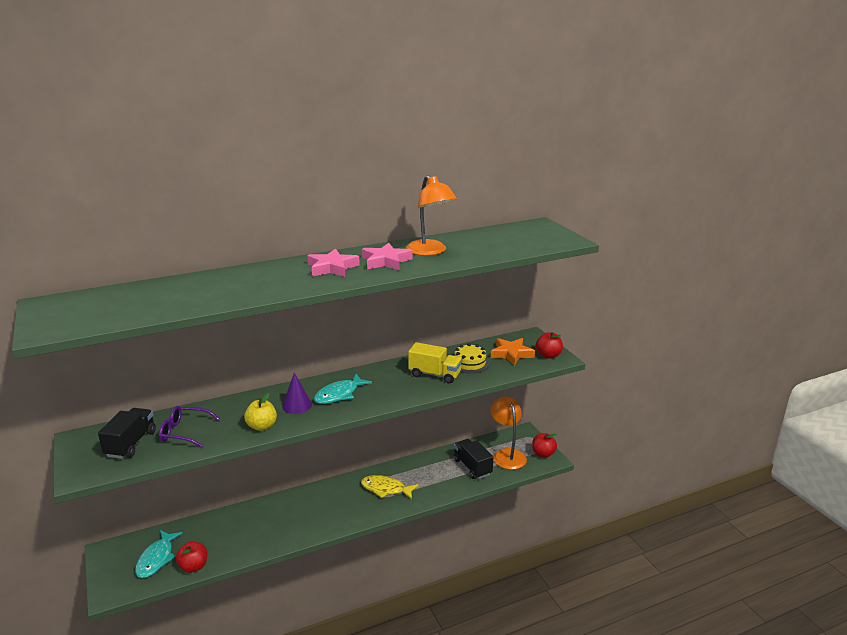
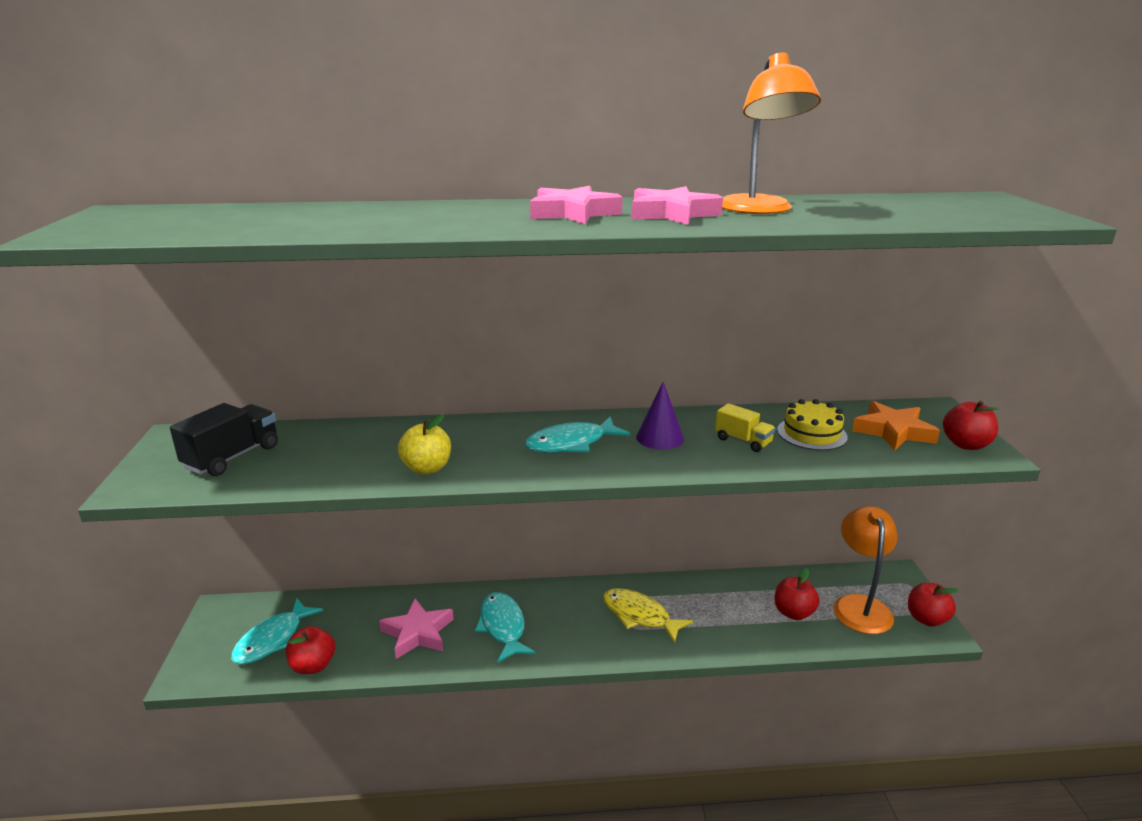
camera: 20 degrees right, 0 degrees up
purple glasses [159,406,221,448] -> none
purple cone [282,373,312,414] -> purple cone moved to [636,382,684,450]
yellow truck [408,342,462,383] -> yellow truck [715,403,775,452], size x0.62
black truck [454,439,493,479] -> red apple [775,568,819,620]
none -> pink star [379,599,454,659]
none -> turquoise fish [475,592,535,662]

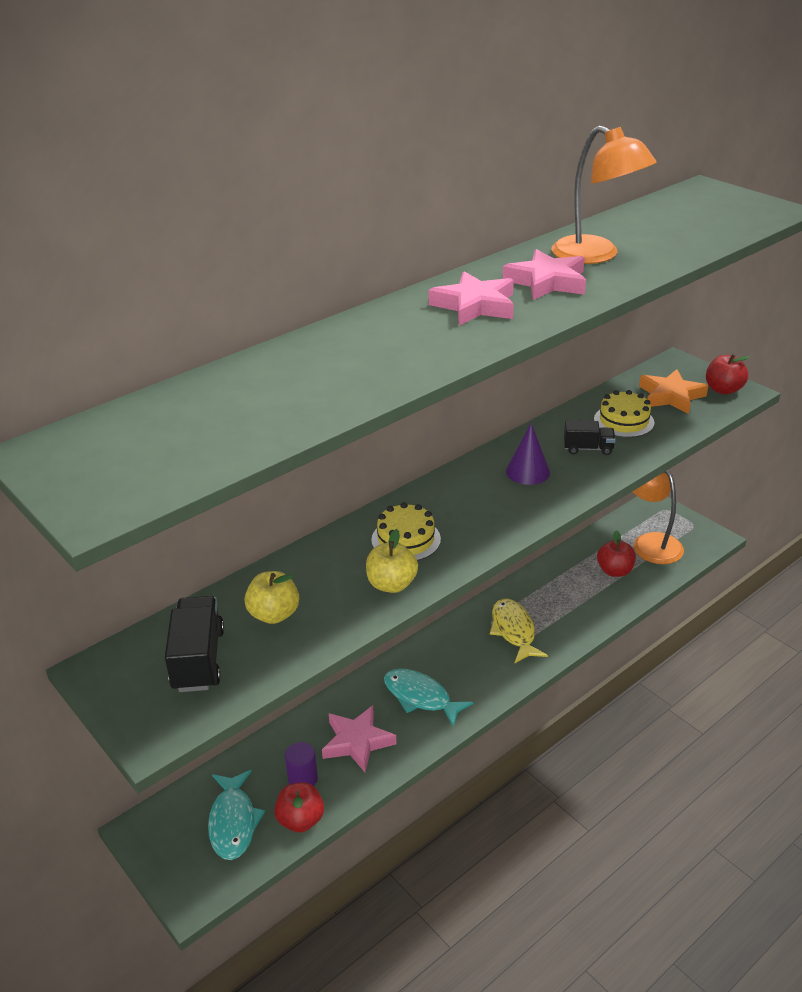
camera: 35 degrees left, 10 degrees up
turquoise fish [524,416,630,453] -> none
yellow fish [603,588,693,643] -> yellow fish turned 75 degrees clockwise [490,599,548,663]
yellow truck [715,403,775,452] -> black truck [564,420,616,455]
red apple [908,583,959,627] -> none
none -> yellow apple [244,571,299,624]
none -> purple cylinder [285,742,318,786]
none -> yellow cake [371,502,441,561]

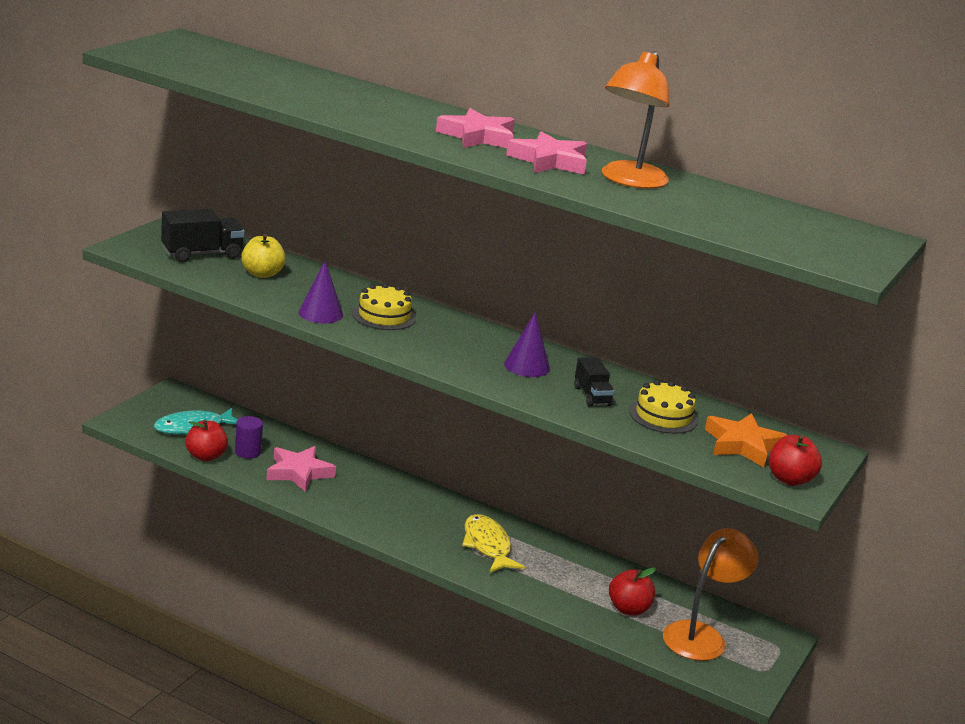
camera: 65 degrees right, 10 degrees down
yellow apple [366,529,418,593] -> purple cone [299,260,343,323]
turquoise fish [384,669,473,726] -> none
yellow fish [490,599,548,663] -> yellow fish turned 75 degrees counterclockwise [462,514,525,573]

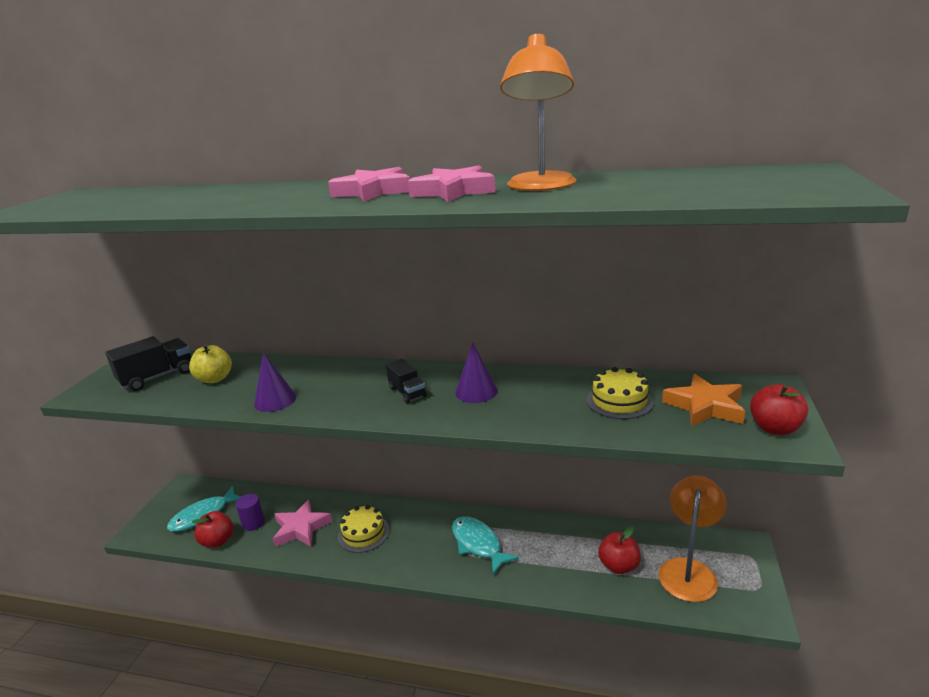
camera: 10 degrees left, 0 degrees up
yellow cake [353,283,416,330] -> yellow cake moved to [338,505,389,553]
yellow fish [462,514,525,573] -> turquoise fish [452,516,519,575]
black truck [574,357,614,407] -> black truck moved to [386,358,427,403]

